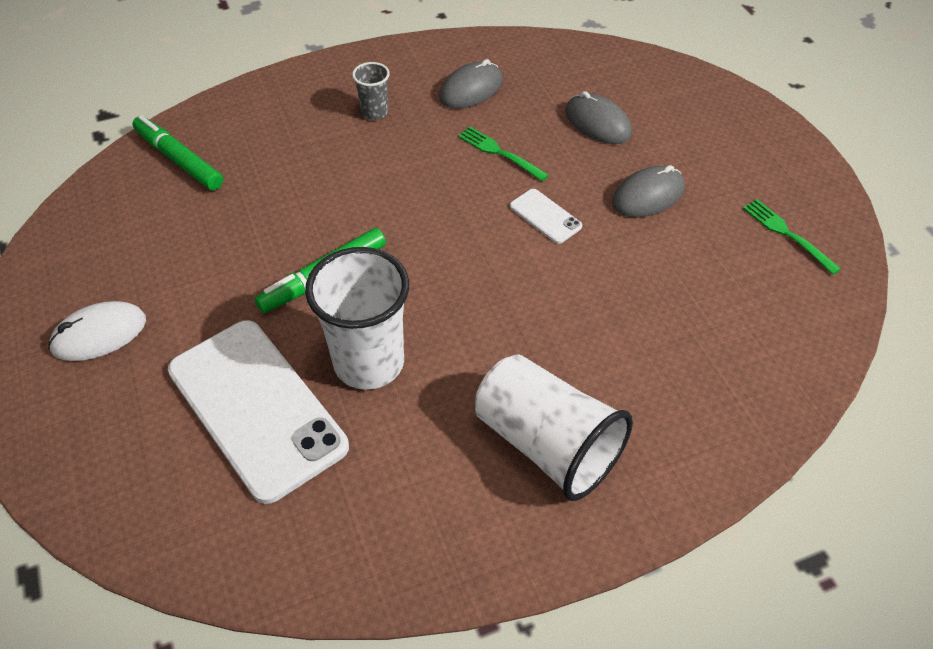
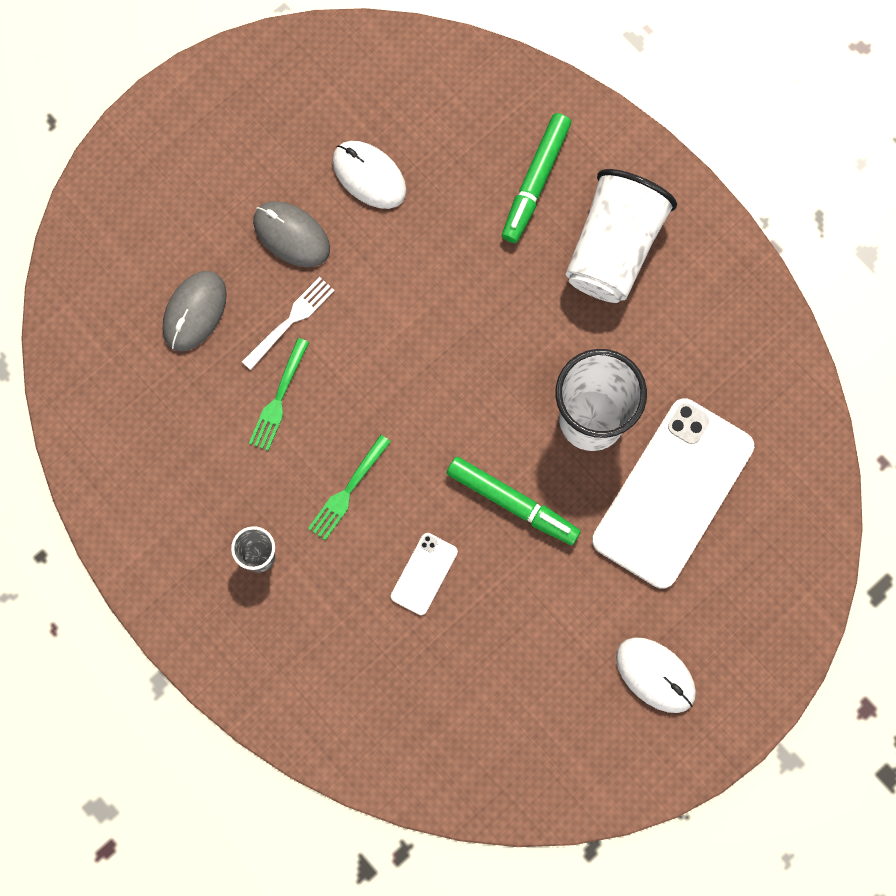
camera: 110 degrees left, 25 degrees up
green marker [132,115,223,190] -> green marker moved to [502,113,571,243]
grey mouse [439,59,503,108] -> none
white phone [510,189,582,244] -> white phone moved to [391,533,458,615]
green fork [743,199,841,275] -> green fork moved to [308,435,391,540]
none -> white fork [242,277,335,370]
none -> white mouse [332,141,407,209]

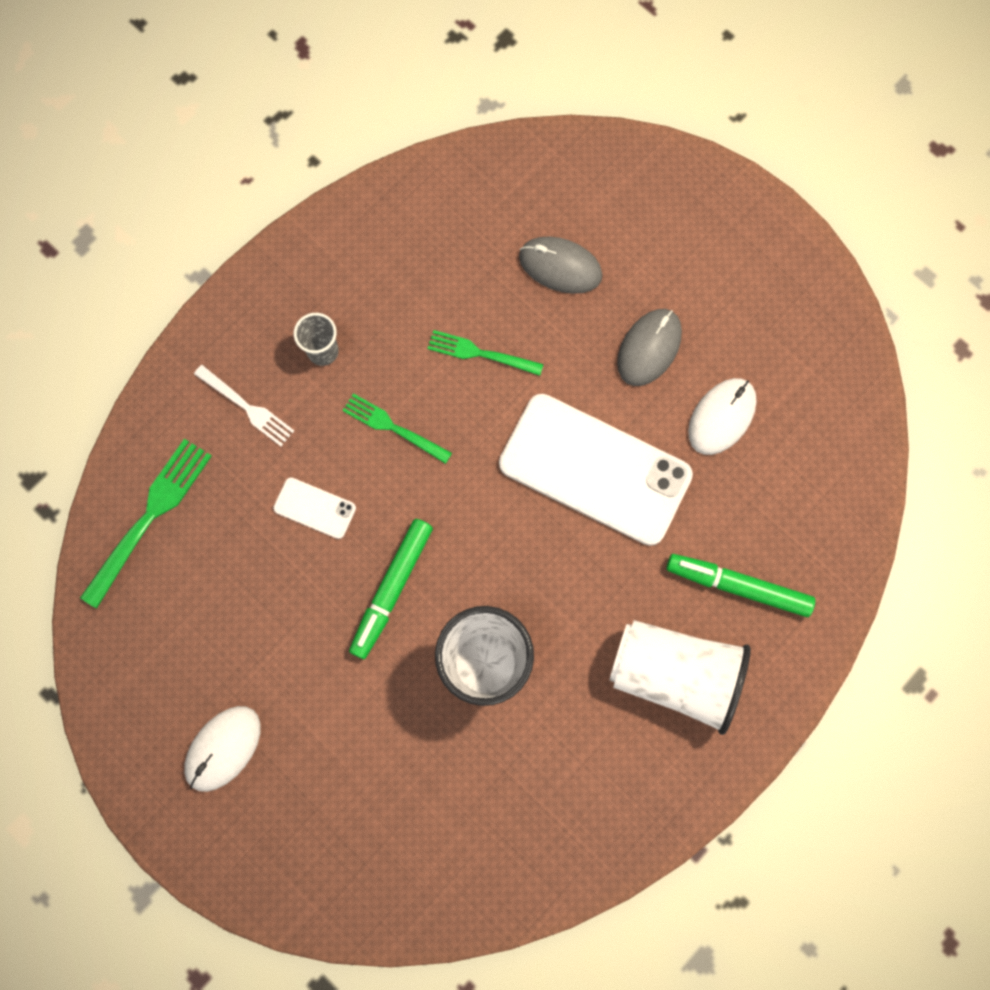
camera: 85 degrees right, 0 degrees up
white fork [242,277,335,370] -> white fork moved to [194,365,294,446]
white phone [592,398,754,589] -> white phone moved to [499,394,693,546]
none -> green fork [80,439,212,609]

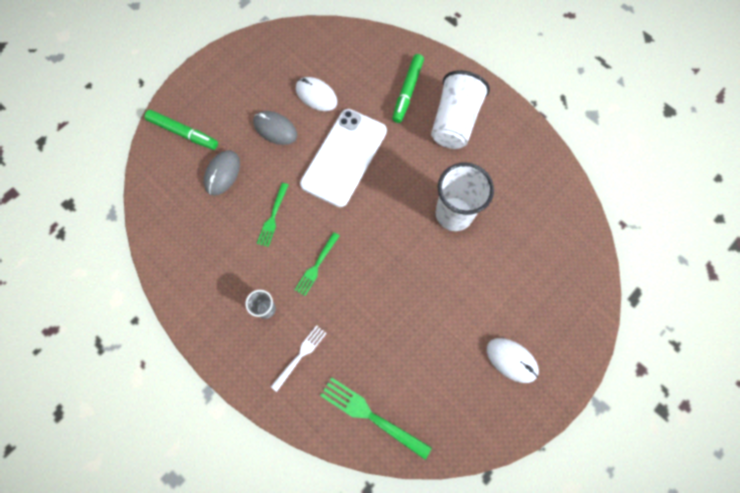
camera: 90 degrees left, 5 degrees down
white phone [273,477,356,539] -> none
green marker [349,519,433,659] -> green marker moved to [145,110,218,150]

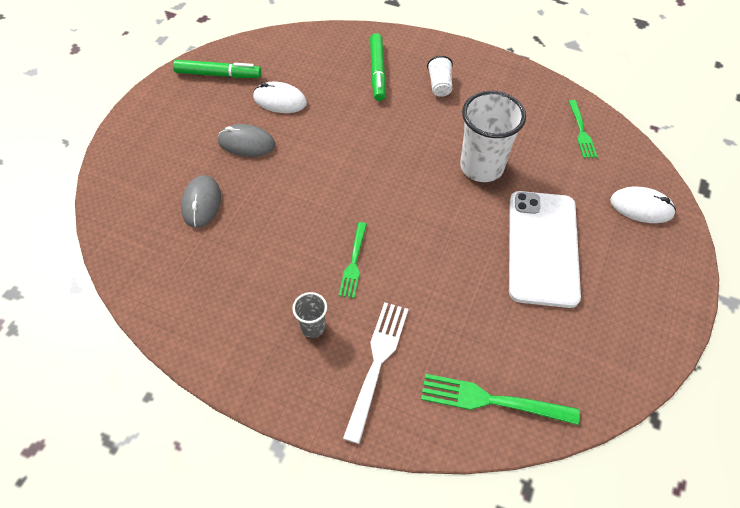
camera: 20 degrees left, 15 degrees down
green marker [145,110,218,150] -> green marker moved to [173,60,261,78]
green fork [257,183,288,247] -> green fork moved to [569,100,597,158]
white fork [271,325,327,392] -> white fork [343,302,408,444], size x1.56
white phone [300,109,387,207] -> white phone moved to [509,191,581,308]
white cup [431,70,490,149] -> white cup [427,56,453,97], size x0.49
white mouse [487,338,539,383] -> white mouse moved to [610,186,676,223]

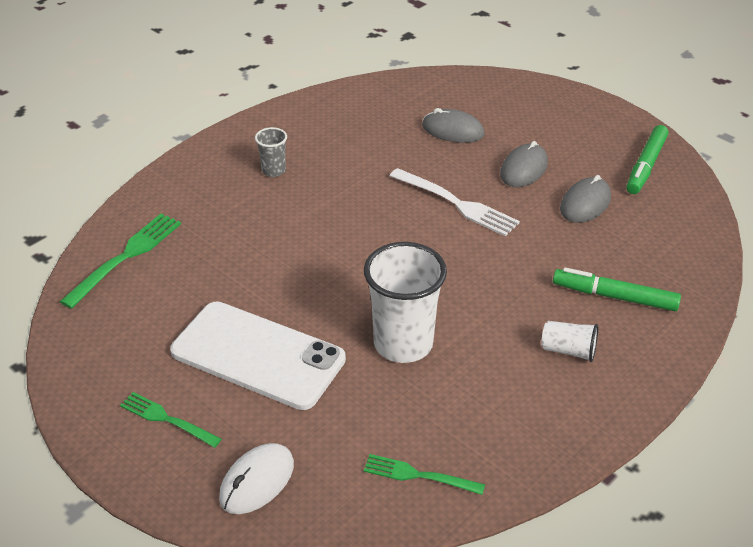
camera: 110 degrees right, 15 degrees down
white mouse [253,82,307,113] -> grey mouse [560,175,611,223]
green fork [339,222,367,298] -> green fork moved to [120,392,222,448]
white fork [343,302,408,444] -> white fork moved to [390,168,520,237]

